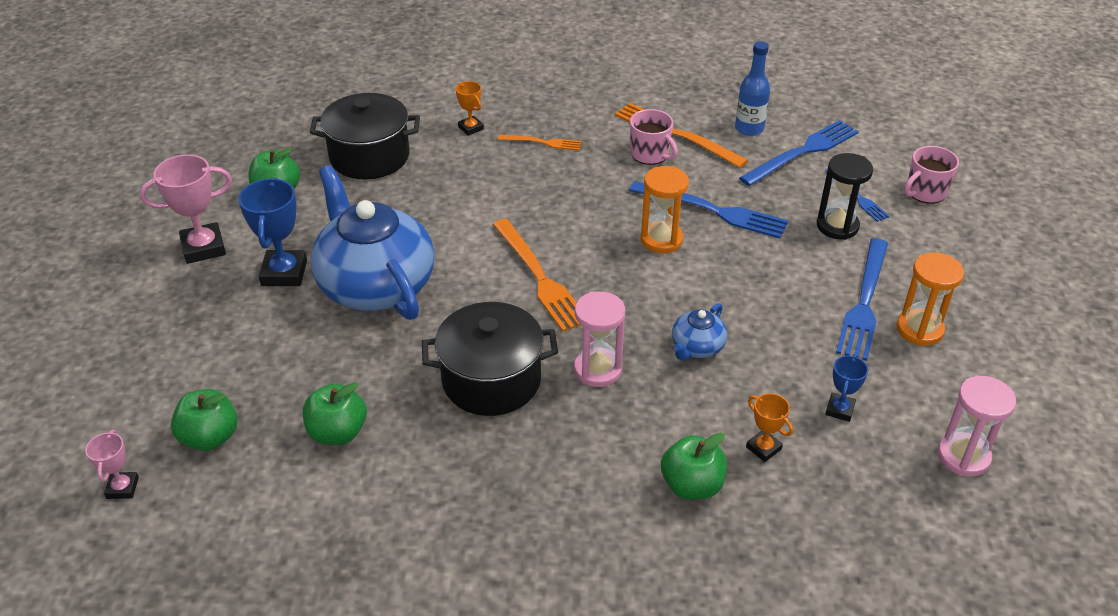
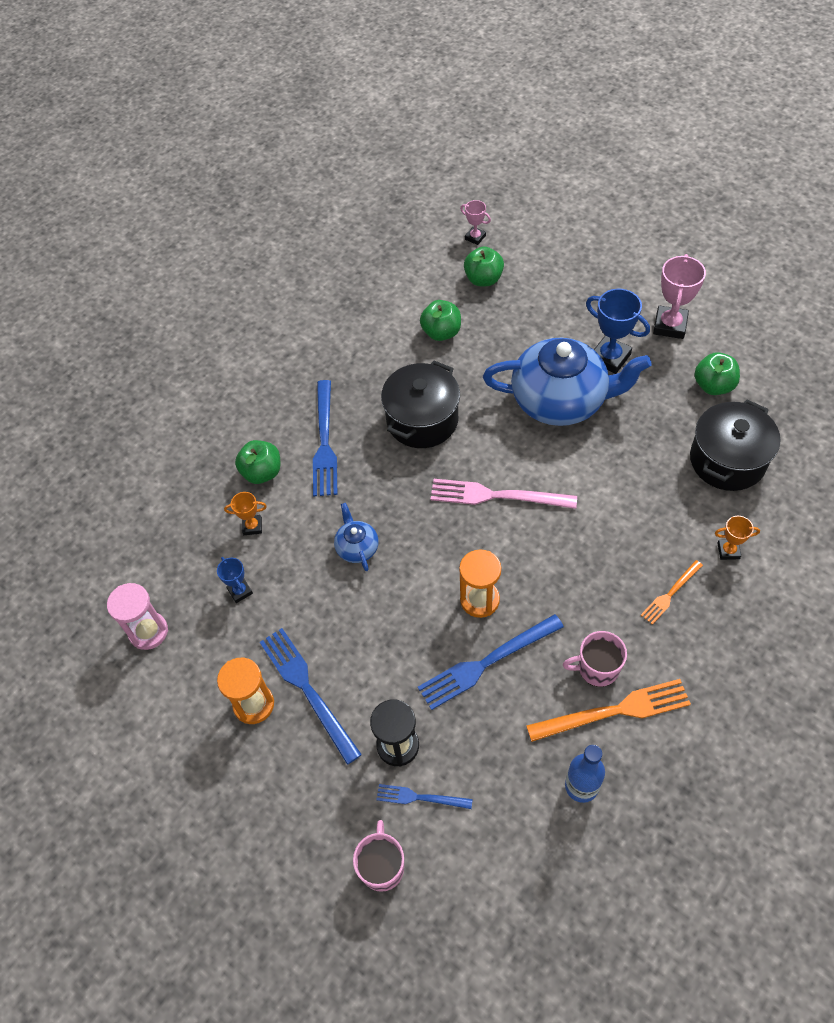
camera: 130 degrees right, 15 degrees up
orange fork [493,219,580,332] -> pink fork [430,479,577,509]
pink hourglass [574,291,625,387] -> none
blue fork [739,120,859,186] -> blue fork moved to [313,380,337,497]

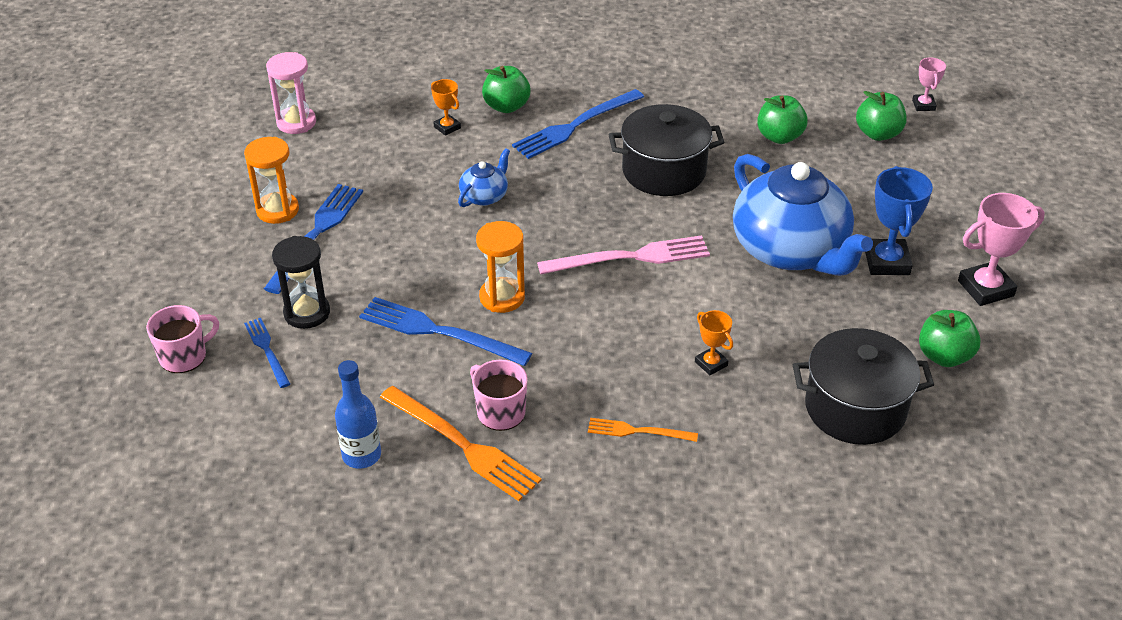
camera: 50 degrees right, 15 degrees down
blue trophy [217,557,253,603] -> none
pink fork [430,479,577,509] -> pink fork turned 105 degrees clockwise [537,235,710,275]
orange trophy [715,516,760,560] -> orange trophy moved to [695,310,733,375]

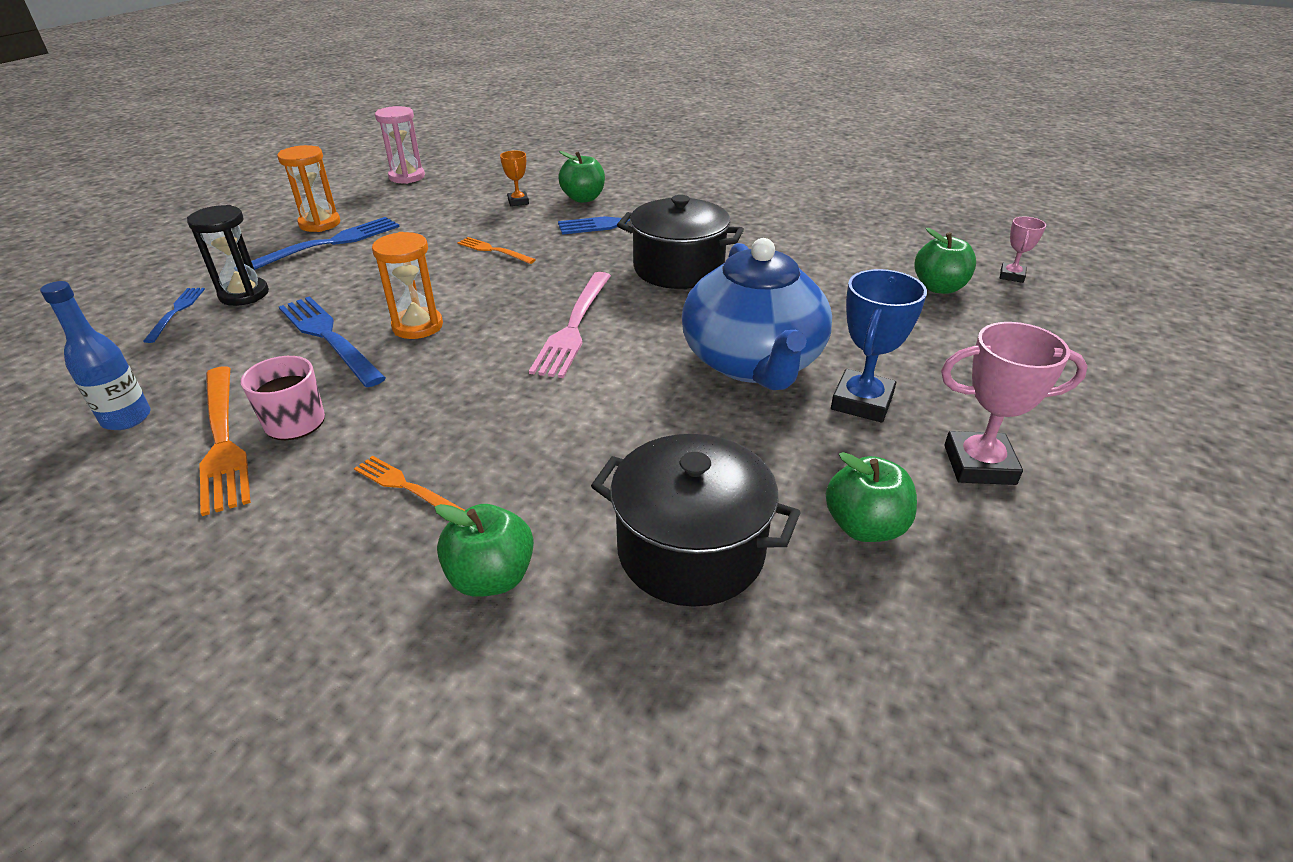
camera: 25 degrees right, 5 degrees down
pink mug [146,305,219,373] -> none
blue teapot [458,148,510,207] -> orange fork [457,237,536,264]
pink fork [537,235,710,275] -> pink fork turned 90 degrees clockwise [529,272,611,378]
orange trophy [695,310,733,375] -> none
green apple [757,95,808,144] -> green apple moved to [434,504,534,597]

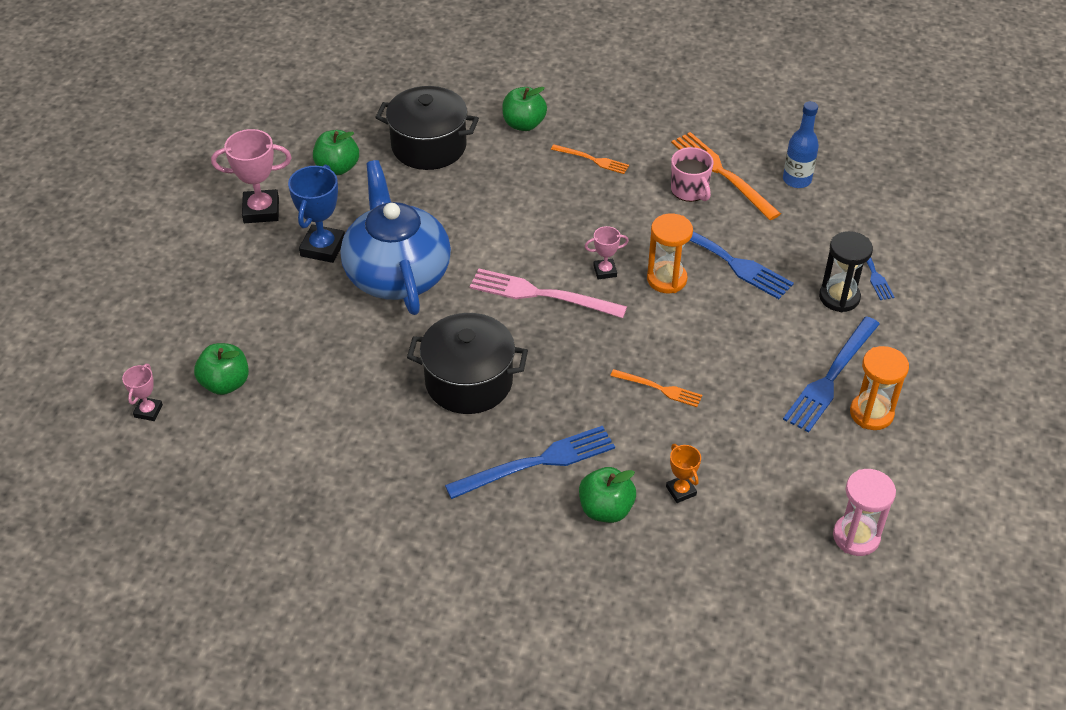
camera: 170 degrees right, 10 degrees up
pink fork [529,272,611,378] -> pink fork turned 75 degrees counterclockwise [470,268,627,318]
none -> pink trophy [584,226,629,279]

